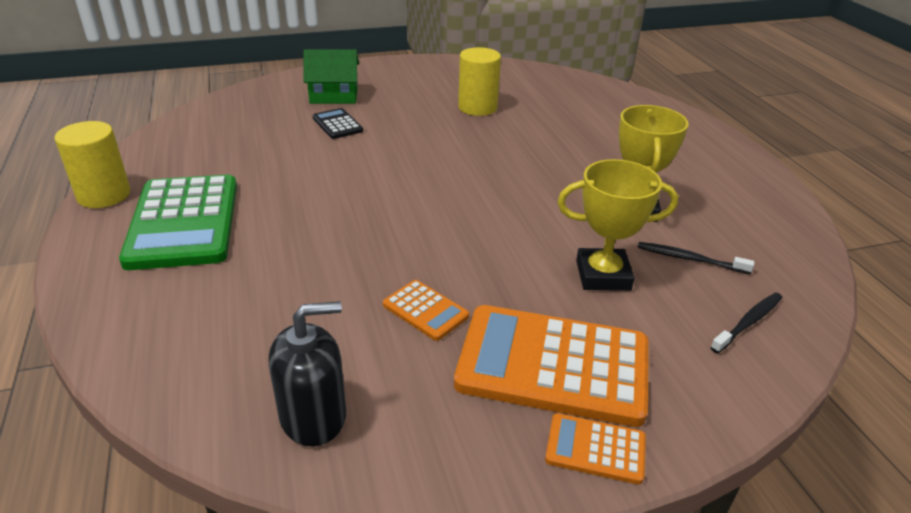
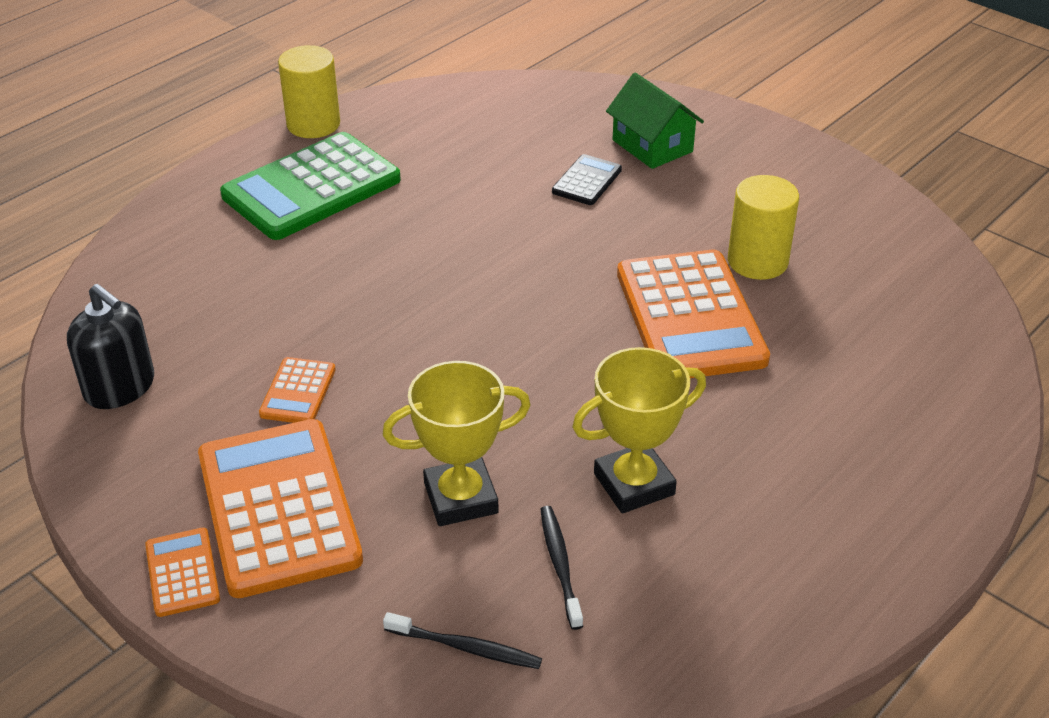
camera: 60 degrees right, 5 degrees up
yellow trophy [557,159,678,291] -> yellow trophy turned 75 degrees counterclockwise [383,361,531,526]
none -> orange calculator [617,250,770,378]

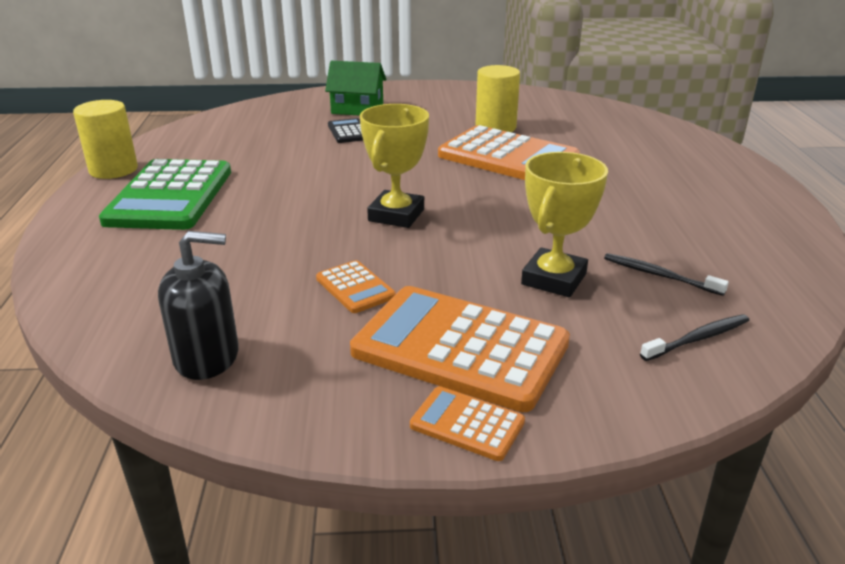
camera: 45 degrees left, 10 degrees down
yellow trophy [572,347,706,513] -> yellow trophy moved to [360,104,429,228]

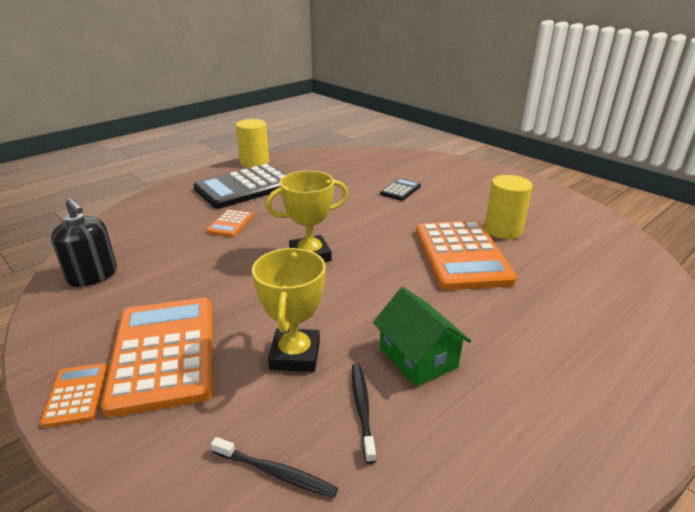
camera: 50 degrees right, 0 degrees up
green calculator [99,159,231,230] -> black calculator [193,164,287,209]
orange calculator [316,260,396,313] -> orange calculator moved to [206,210,253,237]
green house [325,61,386,116] -> green house moved to [373,287,471,387]
yellow trophy [521,152,608,297] -> yellow trophy turned 75 degrees counterclockwise [252,248,326,372]

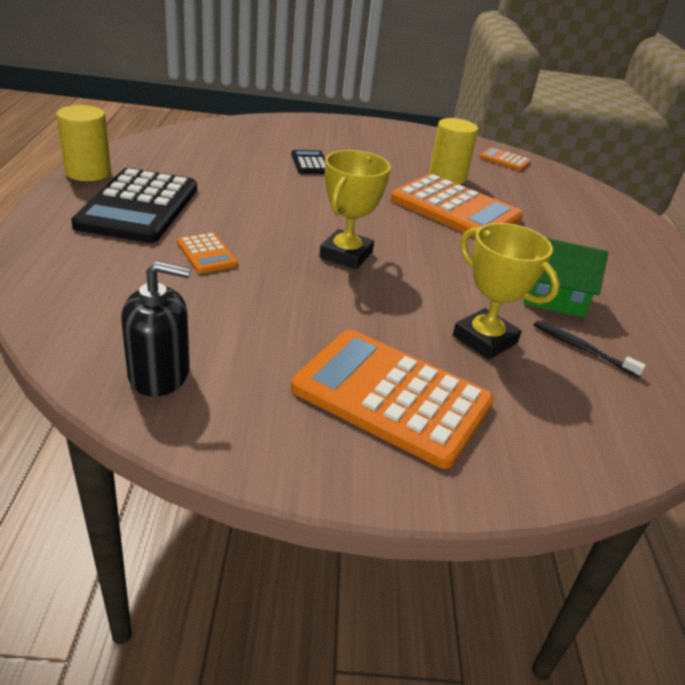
camera: 50 degrees left, 5 degrees up
orange calculator [40,363,108,428] -> orange calculator moved to [480,147,531,171]
black toothbrush [211,437,338,498] -> none

